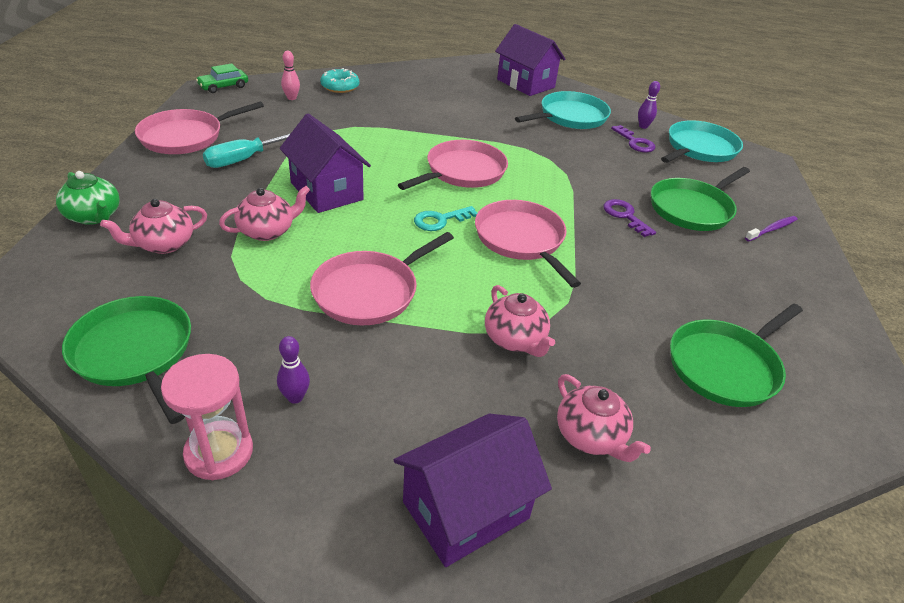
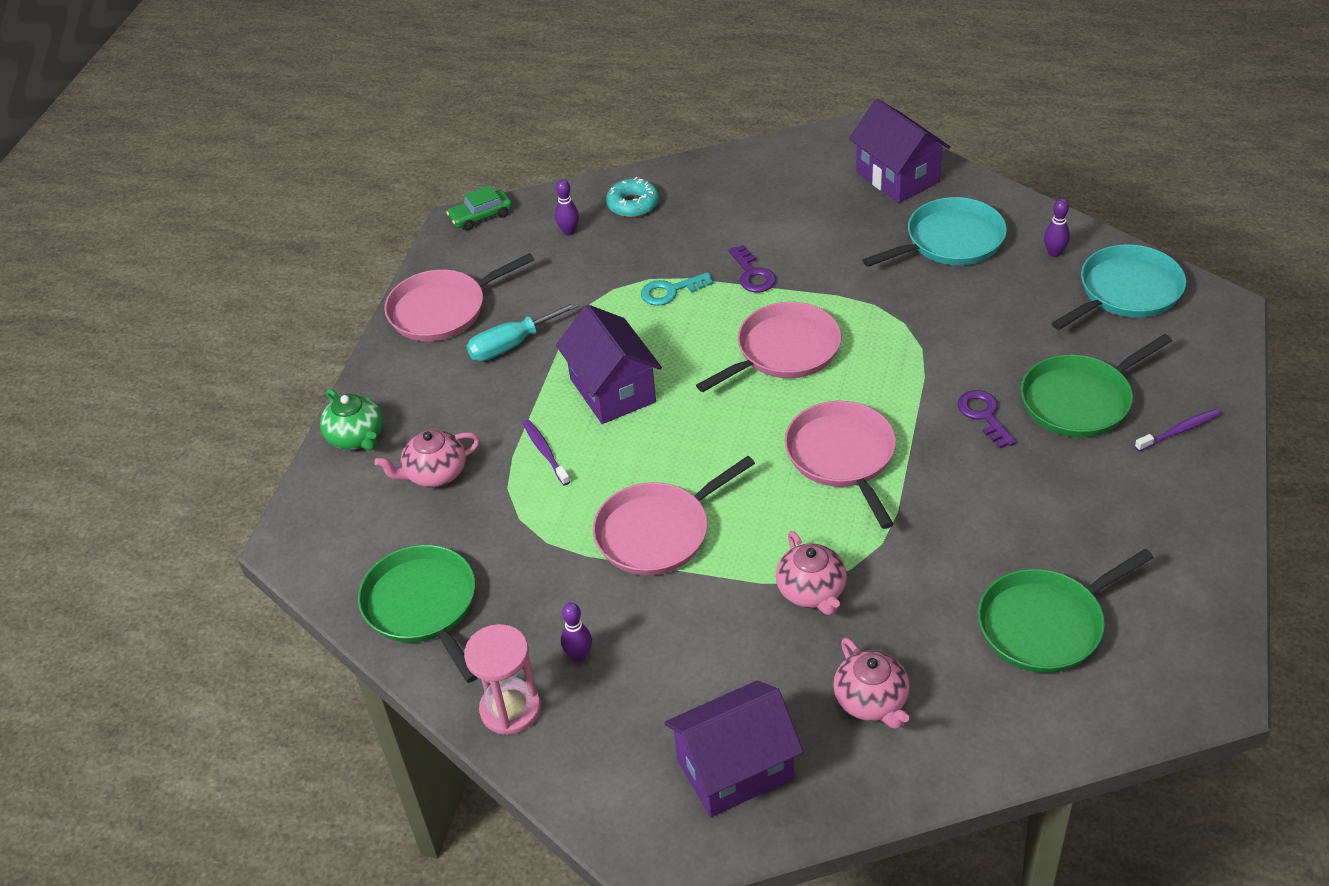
camera: 15 degrees right, 5 degrees up
pink teapot [219,186,310,241] -> purple toothbrush [523,420,570,485]
pink bowling pin [281,51,300,100] -> purple bowling pin [555,179,579,235]
turquoise key [414,206,477,231] -> turquoise key moved to [641,272,713,306]
purple key [611,125,656,152] -> purple key moved to [729,245,776,292]

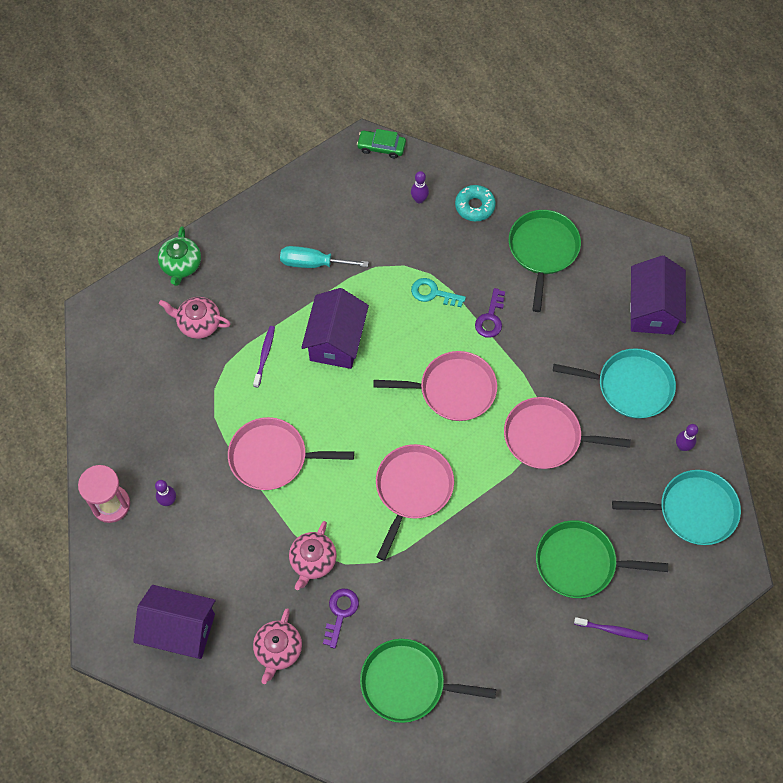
camera: 35 degrees right, 20 degrees up
green pan [358,545,478,683] -> green pan moved to [509,210,581,312]
pink pan [384,253,534,341] -> pink pan moved to [504,397,631,469]
purple key [957,390,1016,448] -> purple key moved to [323,589,359,649]

